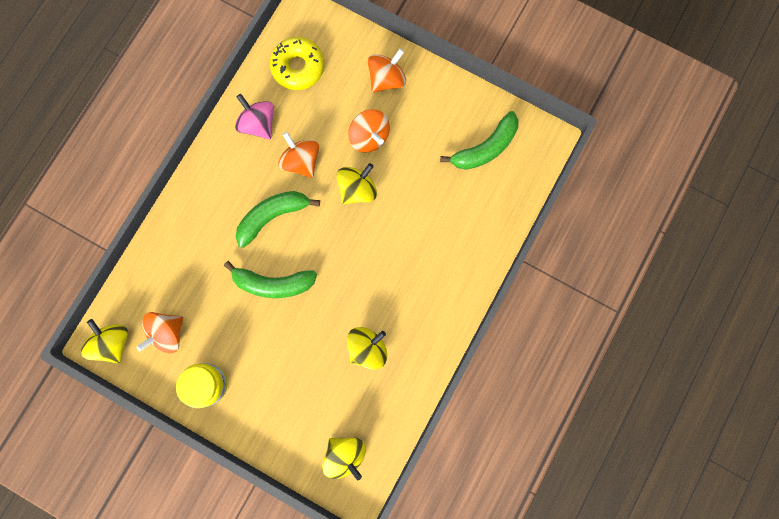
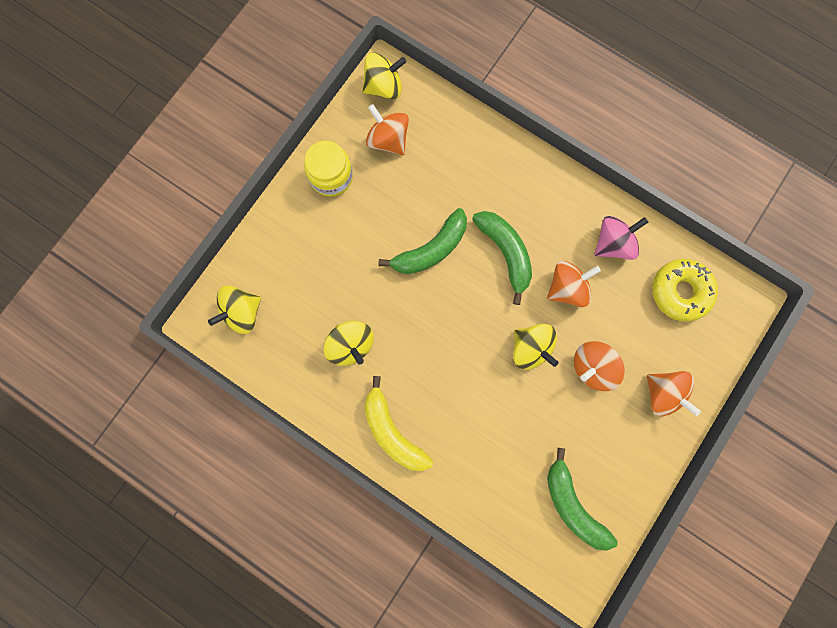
camera: 95 degrees right, 0 degrees up
green banana [224,261,317,298] -> green banana turned 135 degrees counterclockwise [379,208,467,274]
none -> yellow banana [364,376,433,471]

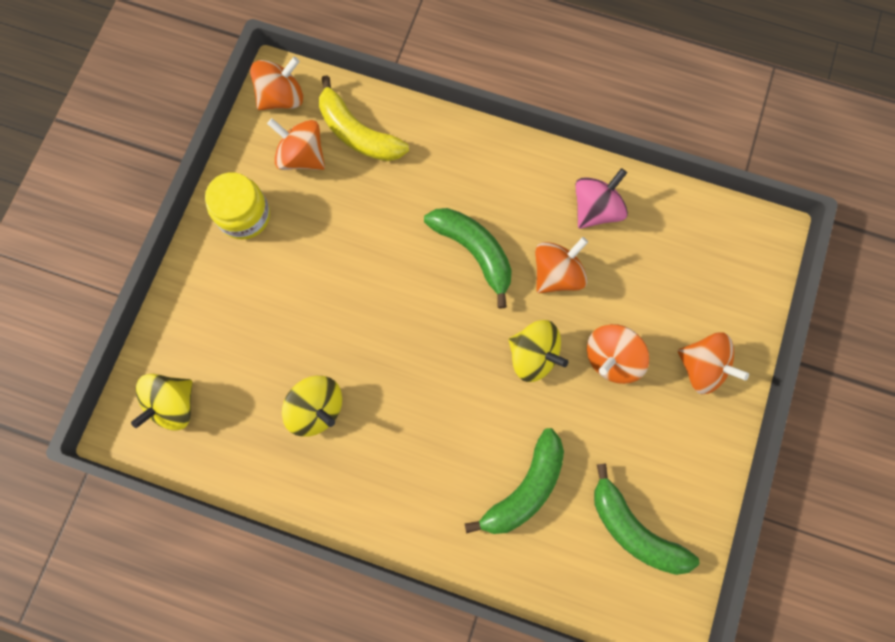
camera: 15 degrees left, 5 degrees down
yellow spinning top [362,53,406,99] -> orange spinning top [250,57,303,110]
yellow banana [364,376,433,471] -> yellow banana moved to [319,76,409,161]
green banana [379,208,467,274] -> green banana moved to [465,428,564,534]
yellow donut [652,259,718,322] -> none

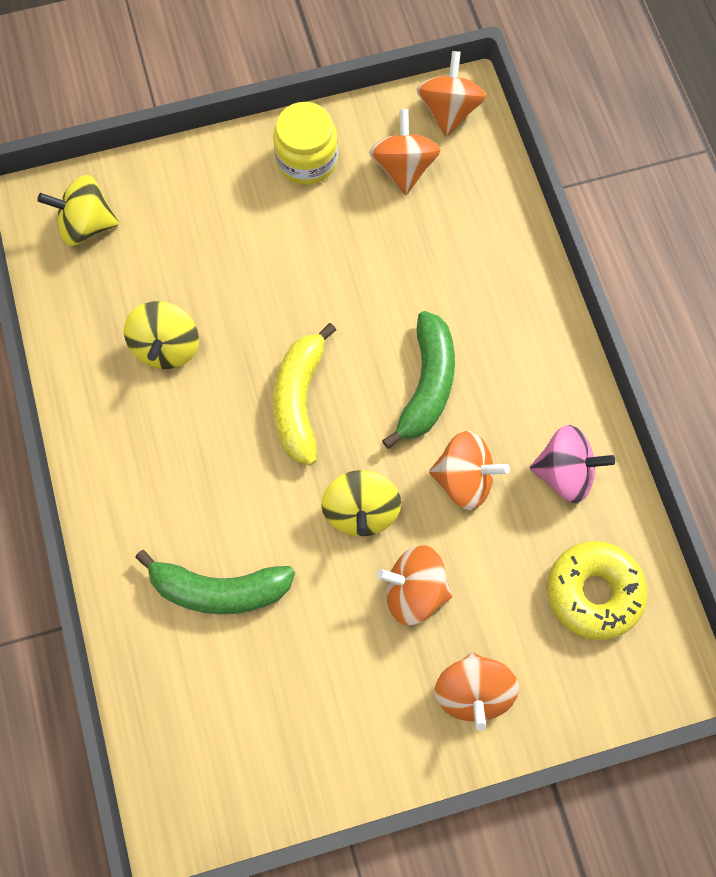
camera: 55 degrees right, 5 degrees down
orange spinning top [250,57,303,110] -> orange spinning top turned 105 degrees counterclockwise [417,51,486,137]
yellow banana [319,76,409,161] -> yellow banana moved to [273,323,336,466]
green banana [594,464,700,575] -> none
none -> yellow donut [547,541,648,640]

